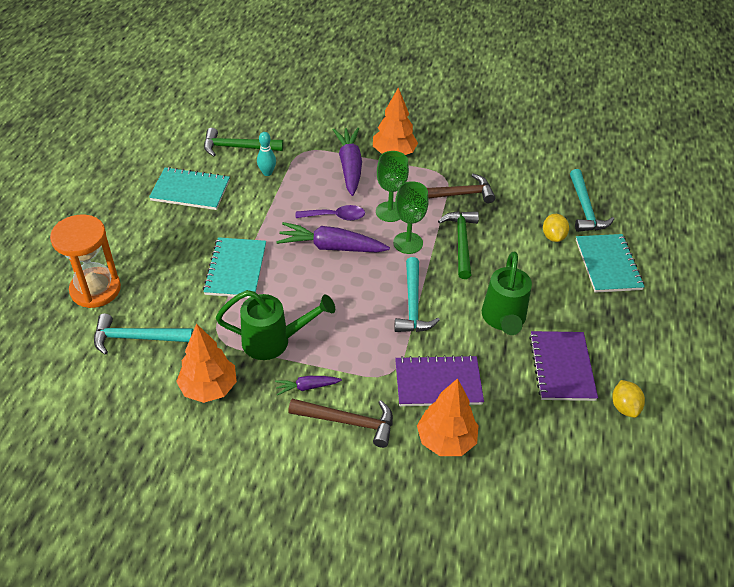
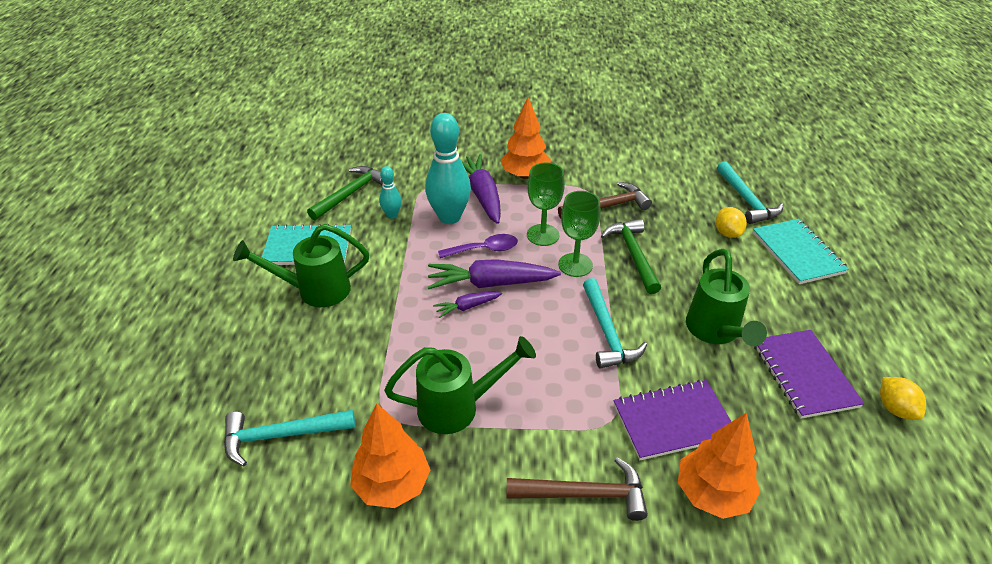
camera: 10 degrees left, 5 degrees down
orange hourglass [50,214,121,308] -> none
turquoise notebook [203,237,266,298] -> none
green hammer [204,128,283,156] -> green hammer turned 135 degrees clockwise [307,166,383,220]
purple carrot [275,376,342,395] -> purple carrot moved to [433,292,502,318]
none -> green watering can [233,224,369,307]
none -> turquoise bowling pin [425,113,471,224]

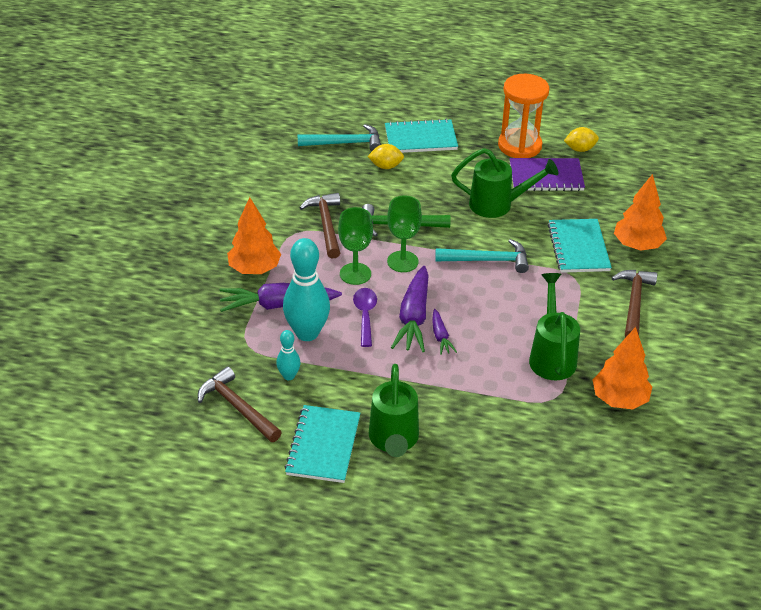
camera: 80 degrees left, 0 degrees up
turquoise hammer [224,410,355,466] -> none
green hammer [307,166,383,220] -> brown hammer [198,367,282,442]
purple notebook [613,380,732,460] -> turquoise notebook [548,219,612,273]
none -> orange hourglass [498,74,549,158]

